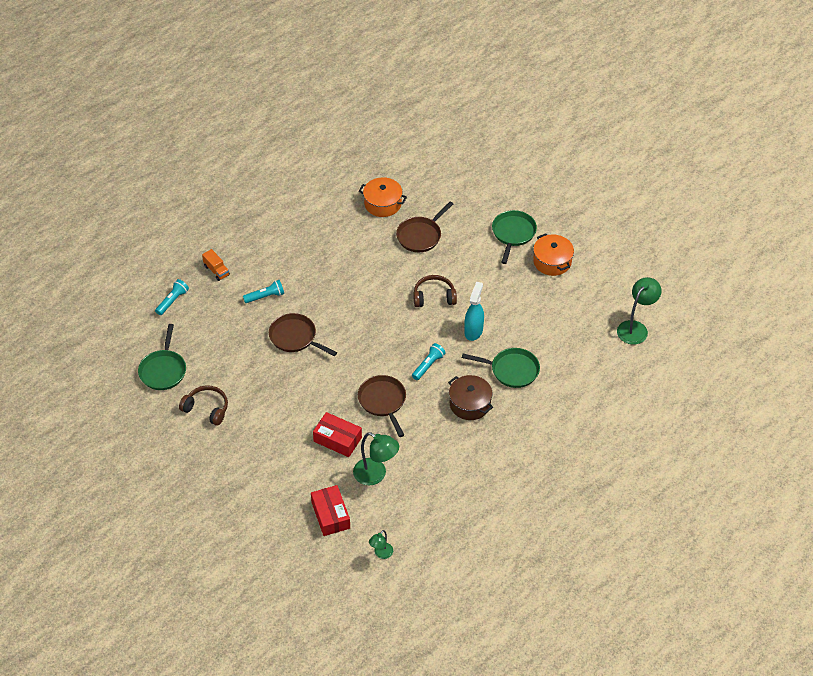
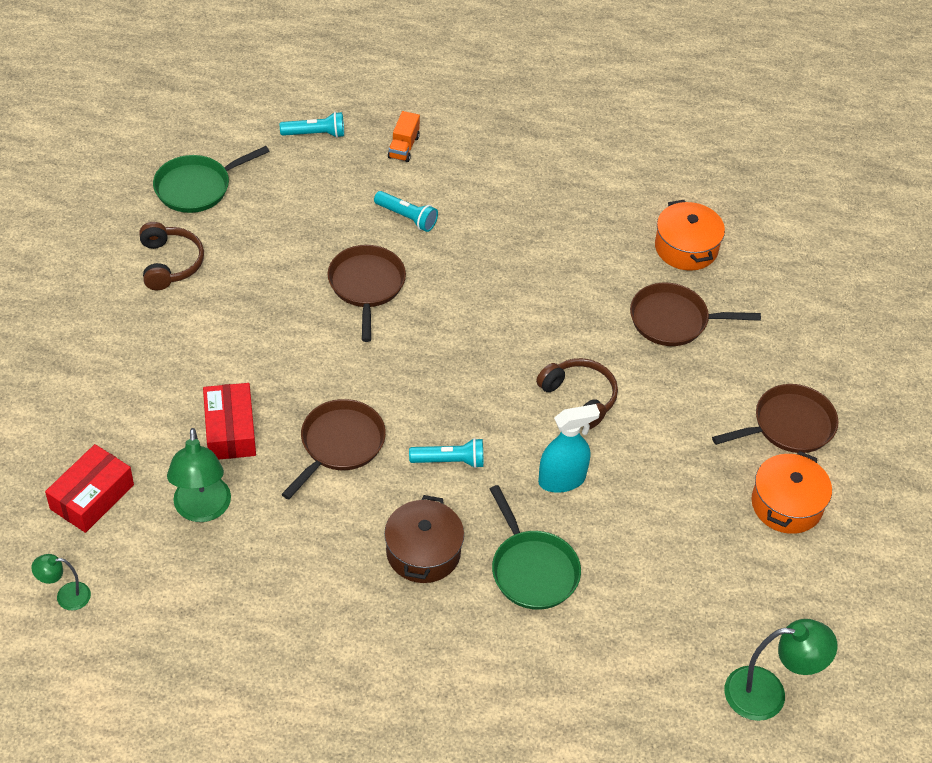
camera: 50 degrees right, 0 degrees up
green pan [492,210,537,264] -> brown pan [712,384,838,453]

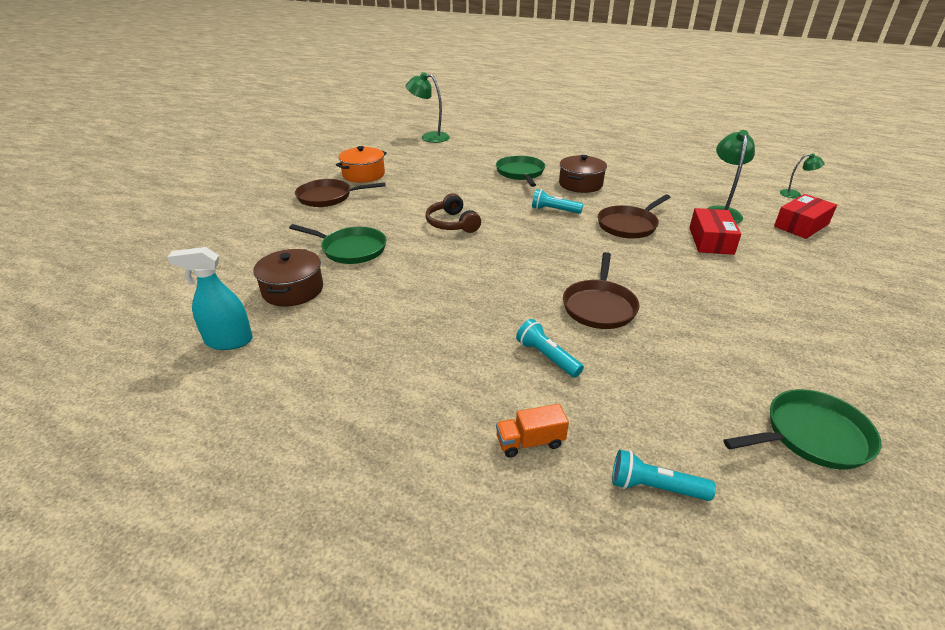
camera: 160 degrees left, 15 degrees down
brown headphones [139,222,204,290] -> none
orange truck [388,111,420,162] -> orange truck turned 135 degrees counterclockwise [496,404,569,458]
turquoise spray bottle [538,404,600,493] -> turquoise spray bottle moved to [168,247,253,350]
brown pan [630,283,761,346] -> green pan [289,224,387,264]
orange pot [655,200,725,271] -> brown pot [253,249,323,307]

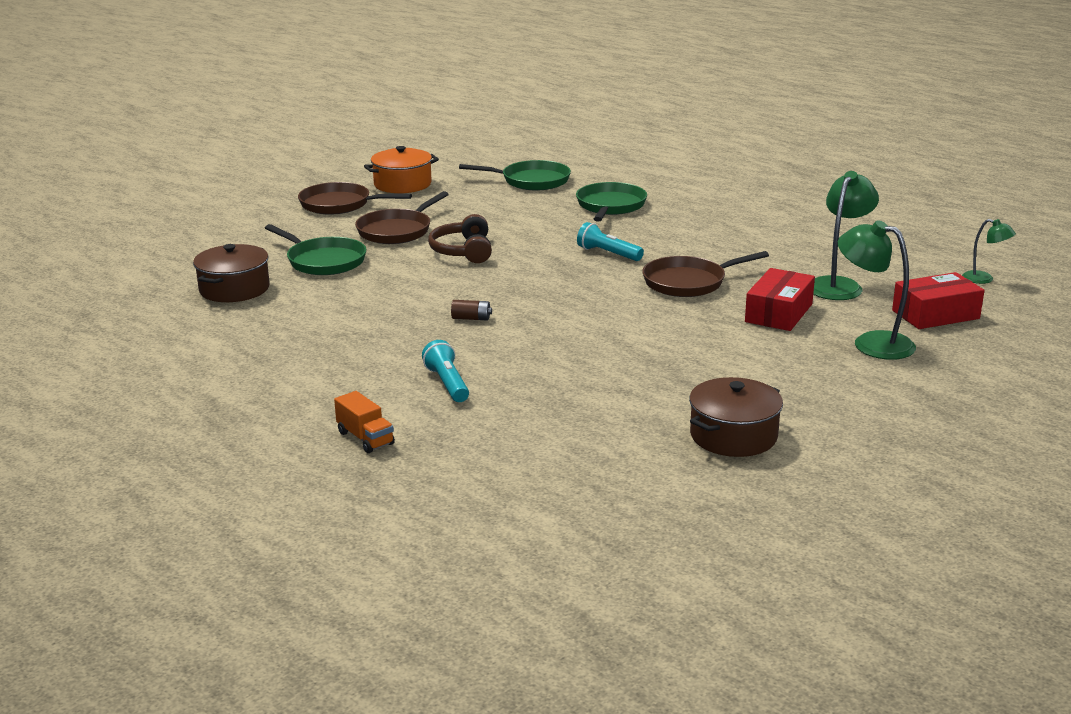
camera: 20 degrees right, 10 degrees down
turquoise spray bottle [168,247,253,350] -> none
green lamp [406,72,450,143] -> green lamp moved to [838,220,916,360]
orange truck [496,404,569,458] -> orange truck turned 135 degrees counterclockwise [334,391,395,453]
brown pot [559,155,607,193] -> brown pot moved to [689,377,783,457]
brown pan [563,252,640,329] -> brown pan moved to [355,191,449,244]
turquoise flashlight [612,450,716,501] -> none
green pan [723,389,881,469] -> green pan moved to [459,160,571,190]
none -> brown battery [451,300,492,321]

